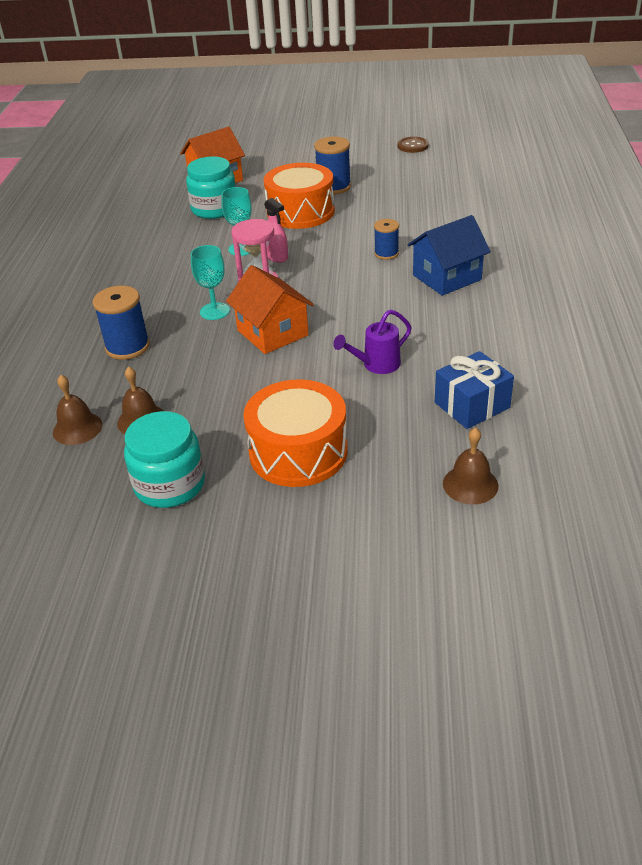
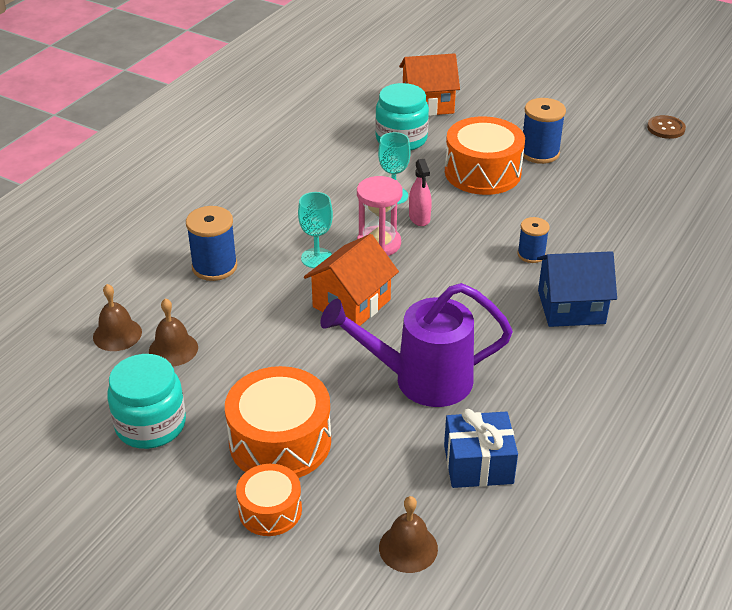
camera: 25 degrees right, 0 degrees up
orange house [226,265,314,354] -> orange house turned 45 degrees clockwise [304,234,399,326]
purple watering can [333,310,411,374] -> purple watering can [320,283,513,407], size x1.90
none -> orange drum [236,464,302,536]

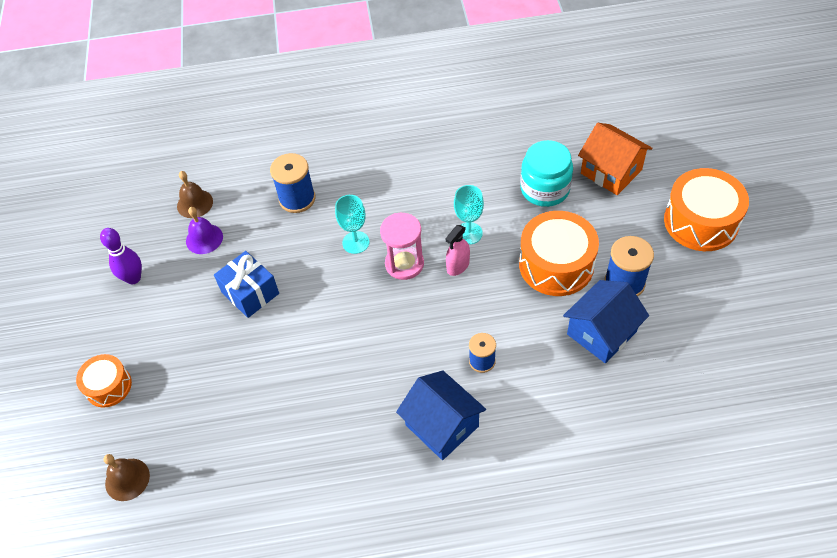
camera: 55 degrees right, 15 degrees up
turquoise jar [107,354,186,449] -> purple bowling pin [100,228,142,284]
brown bell [149,298,198,367] -> purple bell [186,207,223,254]
orange drum [225,366,331,478] -> orange drum moved to [664,168,749,251]
orange house [304,234,399,326] -> none
purple watering can [320,283,513,407] -> none
blue gift [444,409,518,488] -> blue gift moved to [214,251,279,318]
brown button [647,115,686,139] -> none
none -> blue house [563,280,649,363]

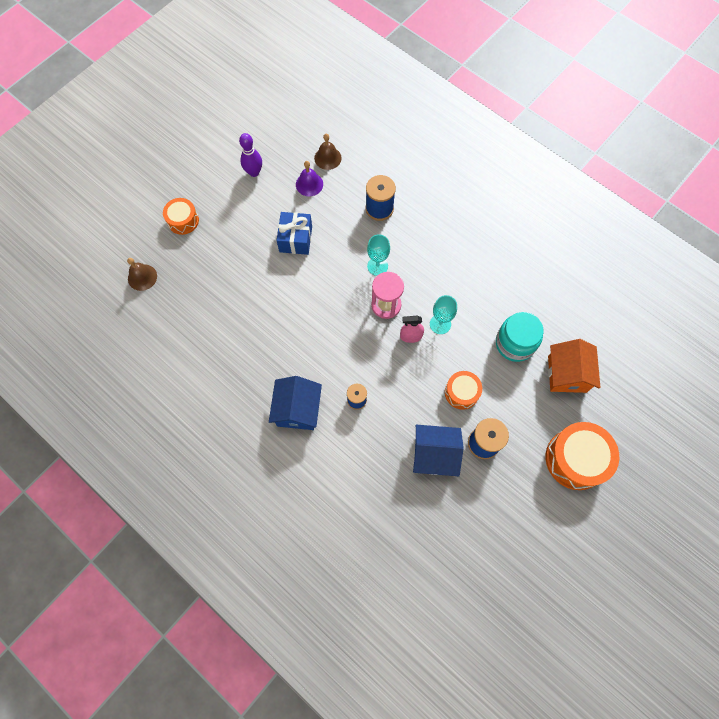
camera: 45 degrees right, 15 degrees up
orange drum [519,211,599,296] -> orange drum [445,371,482,410], size x0.58

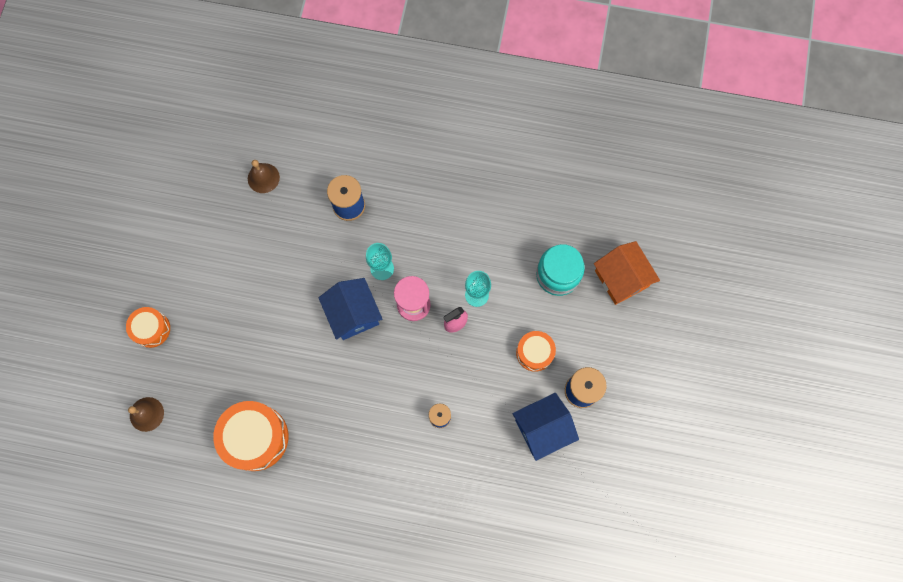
camera: 30 degrees left, 5 degrees up
purple bowling pin [239,133,262,177] -> none
blue house [269,376,322,430] -> blue house moved to [318,278,383,340]
blue gift [276,212,312,255] -> none
purple bell [296,161,323,196] -> none
orange drum [546,422,619,490] -> orange drum moved to [213,401,288,471]

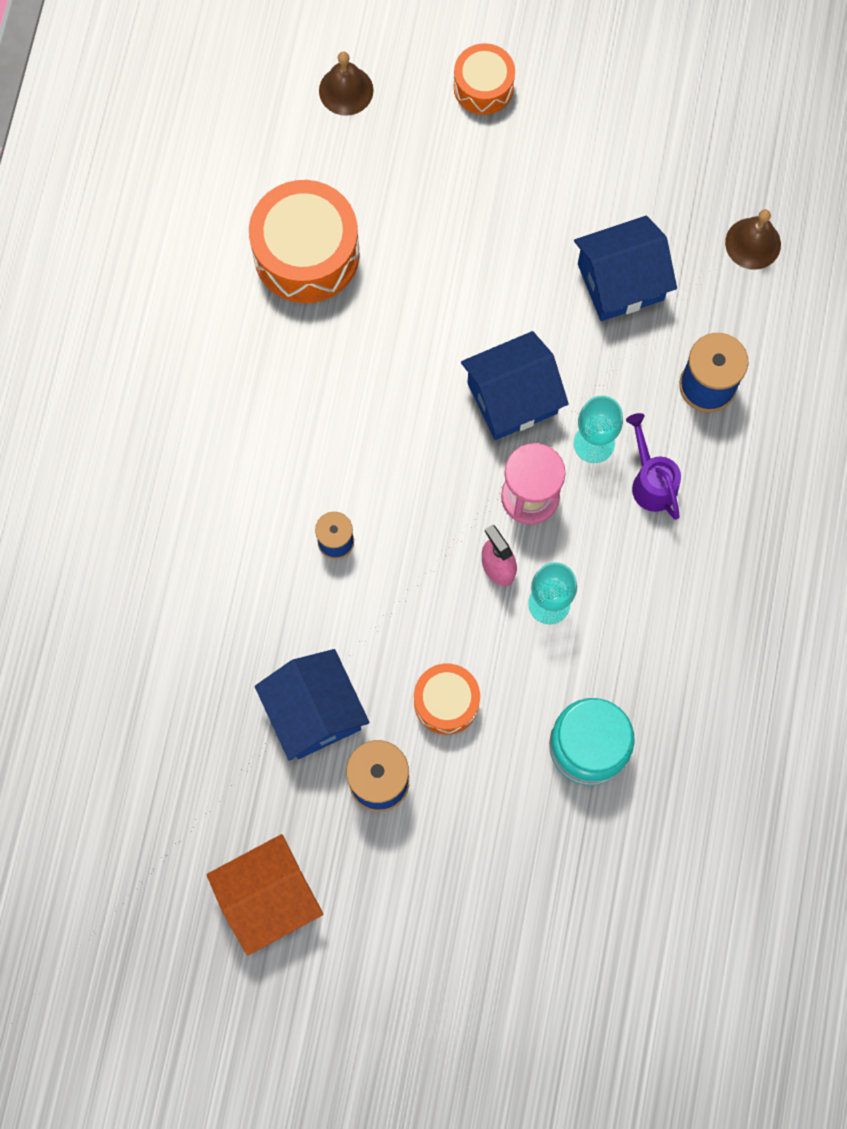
camera: 90 degrees right, 0 degrees up
orange house [594,241,660,305] -> orange house moved to [207,834,323,956]
none -> blue house [574,216,677,321]
none -> purple watering can [626,413,681,520]

